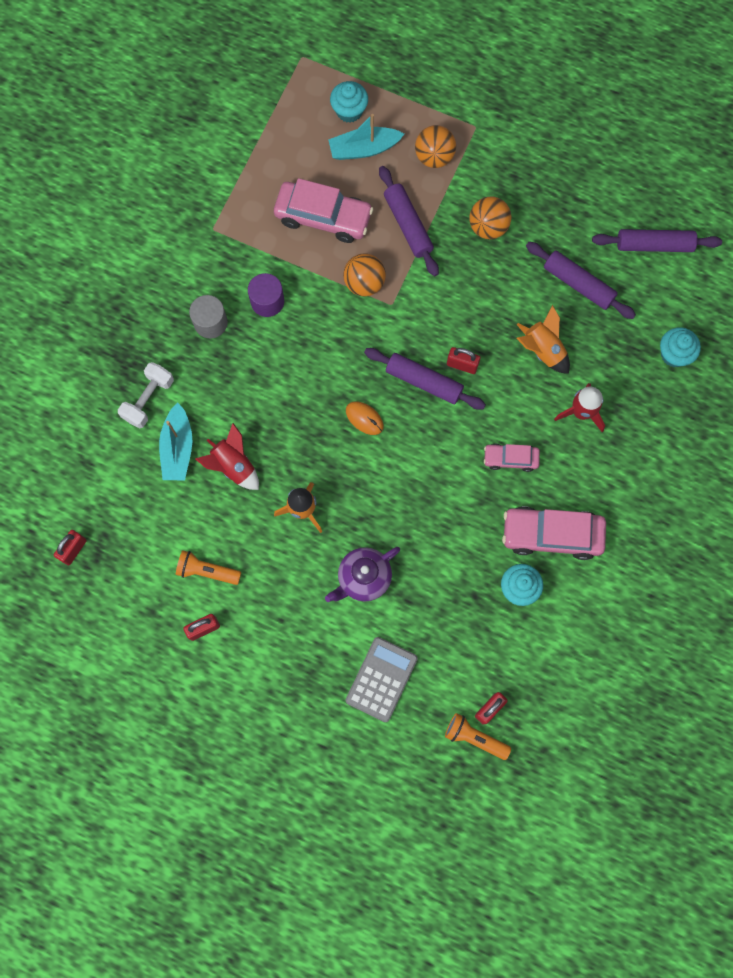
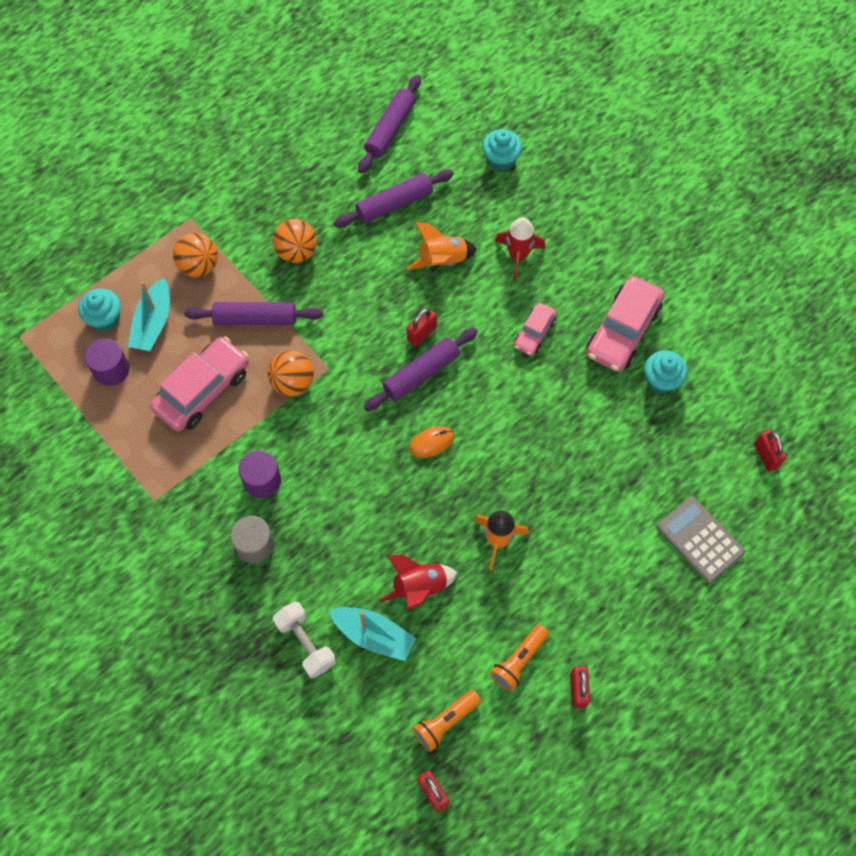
camera: 65 degrees left, 10 degrees down
purple teapot [325,547,400,602] -> none
orange flashlight [445,713,511,760] -> orange flashlight moved to [413,690,481,752]
none -> purple cylinder [85,338,129,386]

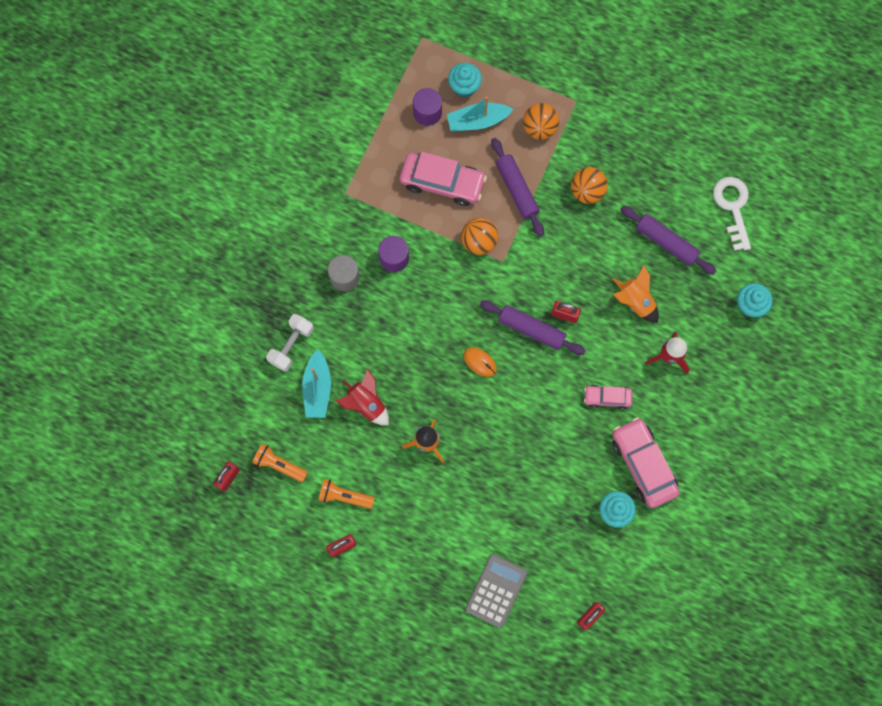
camera: 65 degrees right, 10 degrees up
purple rolling pin [358,75,421,173] -> white key [713,177,751,251]
pink car [587,276,664,372] -> pink car turned 60 degrees clockwise [612,417,680,508]

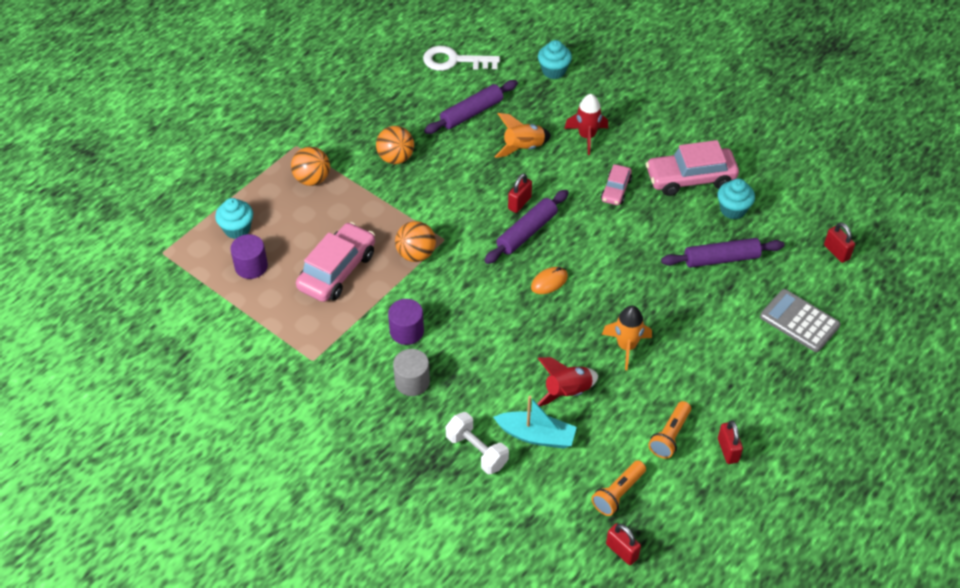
camera: 75 degrees left, 25 degrees down
turquoise boat [447,96,513,131] -> none
purple rolling pin [491,138,544,237] -> purple rolling pin moved to [661,238,784,268]

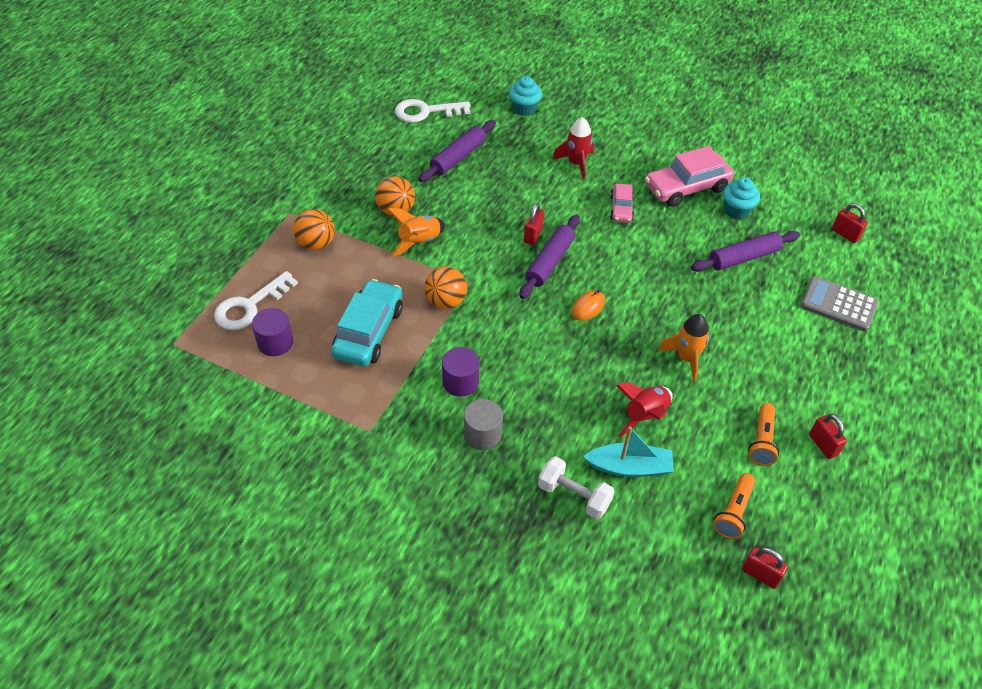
camera: 15 degrees left, 0 degrees up
turquoise cupcake [215,198,253,239] -> white key [214,271,298,330]
pink car [296,222,375,302] -> turquoise car [331,279,403,366]
orange rocket [494,113,551,158] -> orange rocket moved to [387,208,445,257]

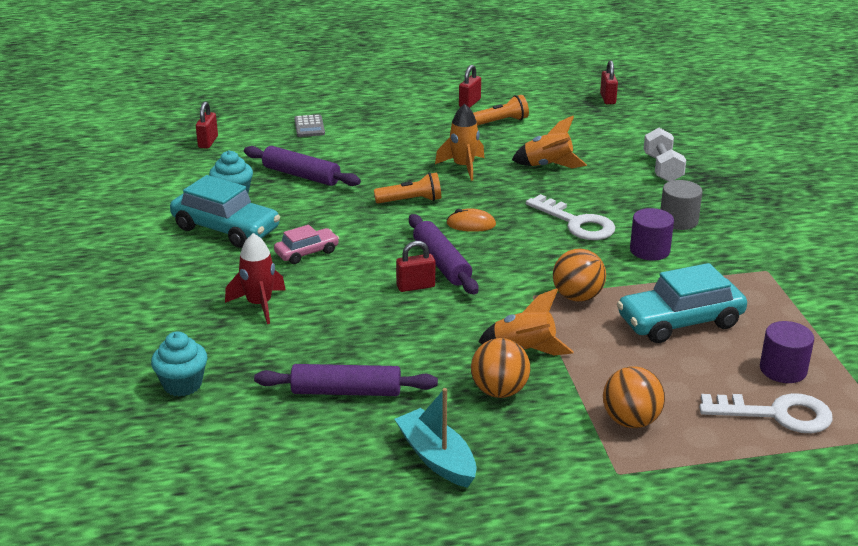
camera: 125 degrees left, 20 degrees down
white key [395,99,471,123] -> white key moved to [526,194,615,240]
purple rolling pin [519,215,580,299] -> purple rolling pin turned 75 degrees clockwise [409,214,478,294]
turquoise boat [583,427,674,477] -> turquoise boat moved to [395,388,476,488]
red rocket [616,382,673,437] -> orange rocket [512,116,587,168]
pink car [645,146,734,207] -> turquoise car [170,175,280,248]
orange flashlight [713,473,755,539] -> orange flashlight moved to [374,173,441,203]
grey calculator [801,276,879,332] -> grey calculator [294,114,325,137], size x0.62

